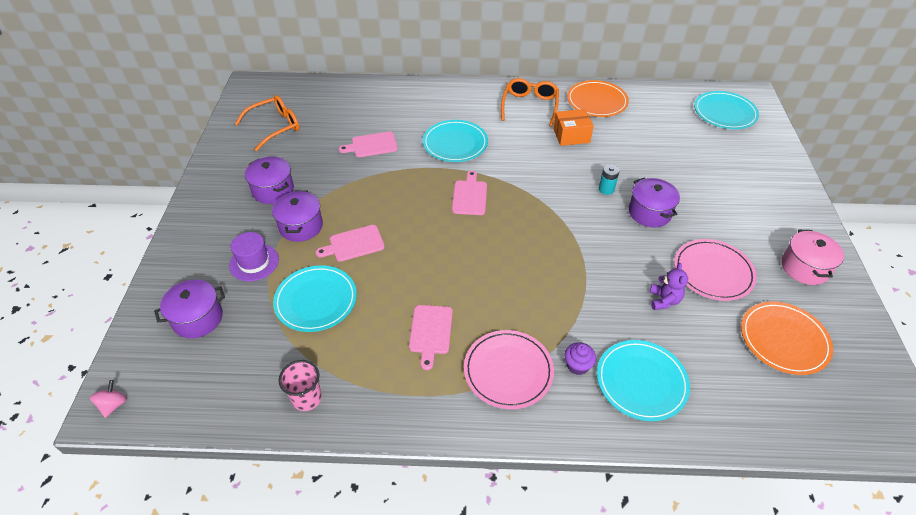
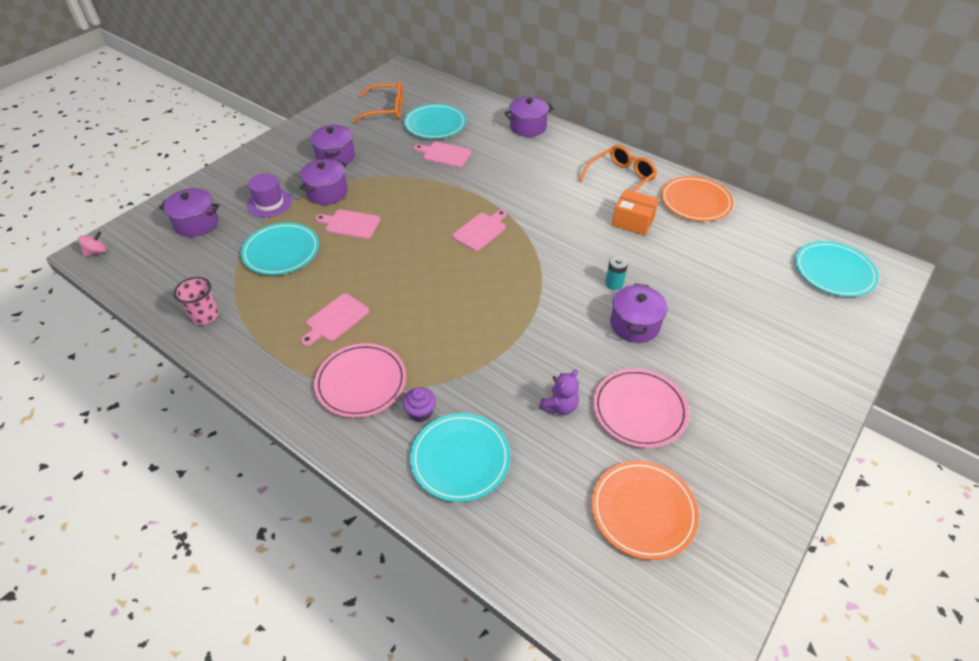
camera: 35 degrees right, 0 degrees up
turquoise plate [423,120,488,162] -> turquoise plate moved to [404,104,466,139]
pink pot [782,230,844,285] -> none
none -> purple pot [504,96,554,137]

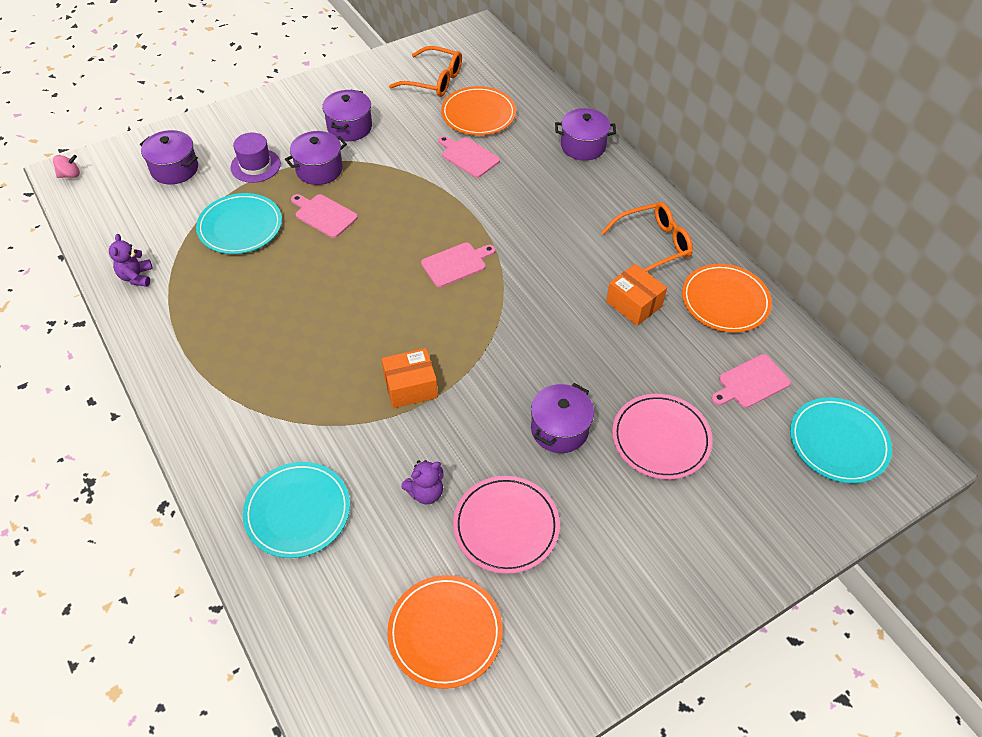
camera: 20 degrees right, 5 degrees up
pink cup [174,277,219,325] -> purple teddy bear [109,234,153,287]
pink cutting board [301,293,369,346] -> pink cutting board moved to [711,354,791,408]
pink plate [314,343,406,418] -> pink plate moved to [612,394,713,479]
purple cupcake [402,388,436,422] -> none
turquoise plate [404,104,466,139] -> orange plate [441,86,516,135]
turquoise battery [605,256,628,290] -> none
none -> orange box [382,348,438,408]

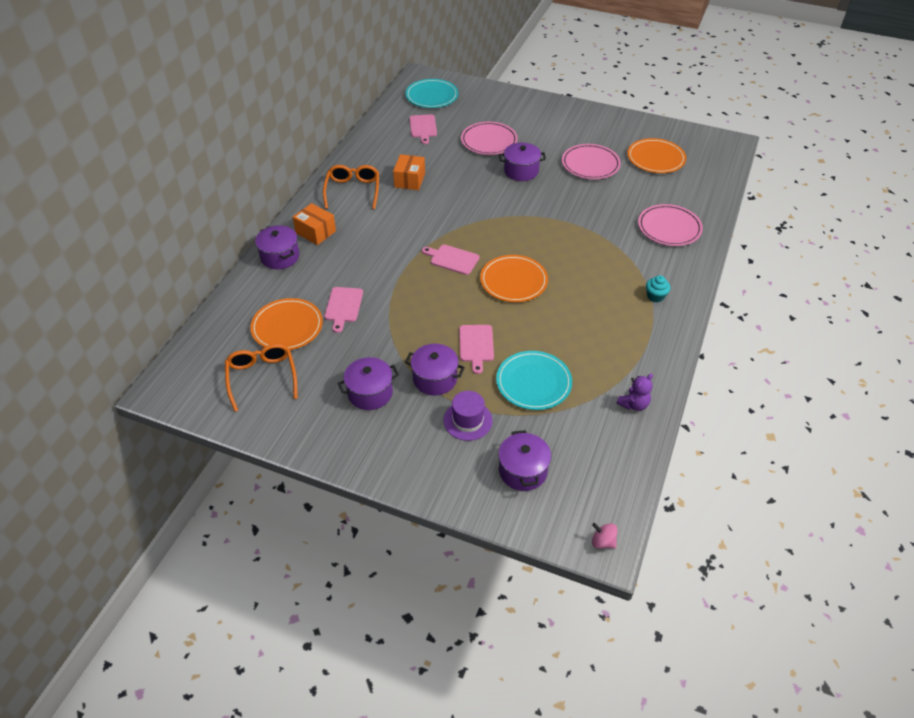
camera: 125 degrees left, 5 degrees down
turquoise plate [243,462,350,558] -> pink plate [638,204,703,246]
orange box [382,348,438,408] -> orange box moved to [293,203,336,245]
purple teddy bear [401,460,443,504] -> none
orange glasses [601,202,693,272] -> orange glasses turned 60 degrees clockwise [323,165,379,209]
orange plate [682,264,772,332] -> orange plate moved to [480,255,548,302]
pink cutting board [711,354,791,408] -> pink cutting board turned 60 degrees clockwise [409,114,437,144]
none -> turquoise cupcake [646,275,670,302]

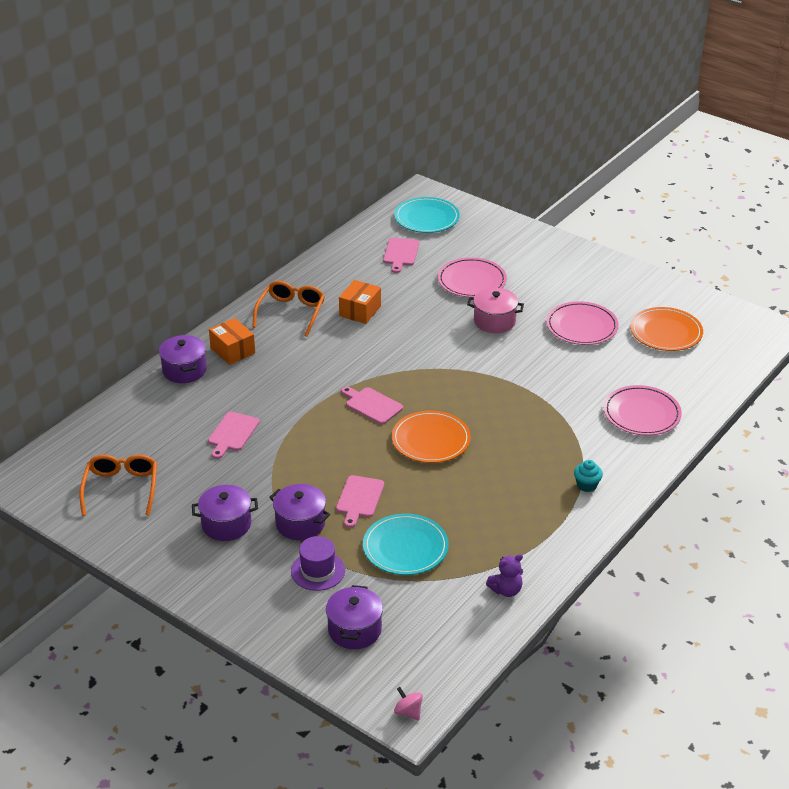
camera: 15 degrees right, 10 degrees down
orange plate [250,298,323,350] -> none
purple pot [499,143,546,181] -> pink pot [467,288,524,333]

